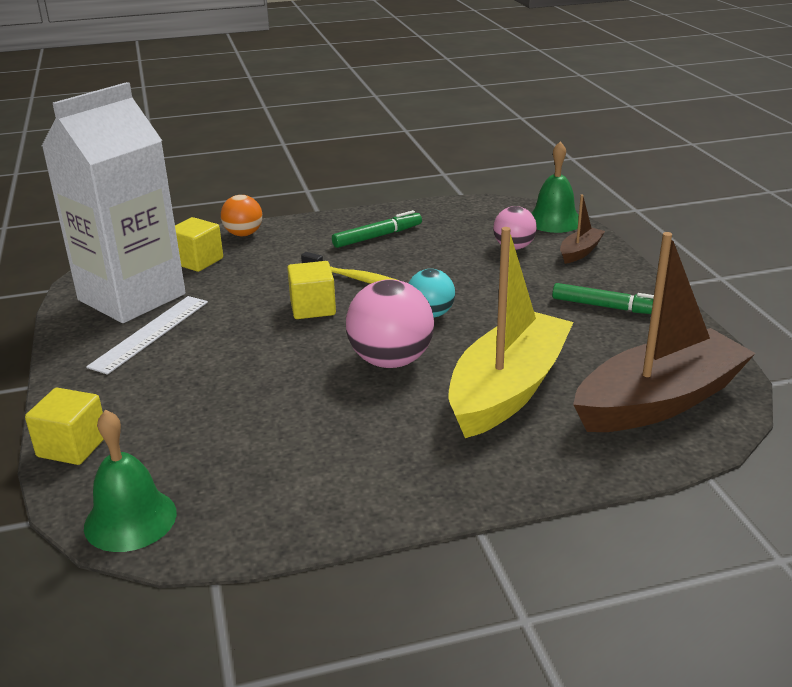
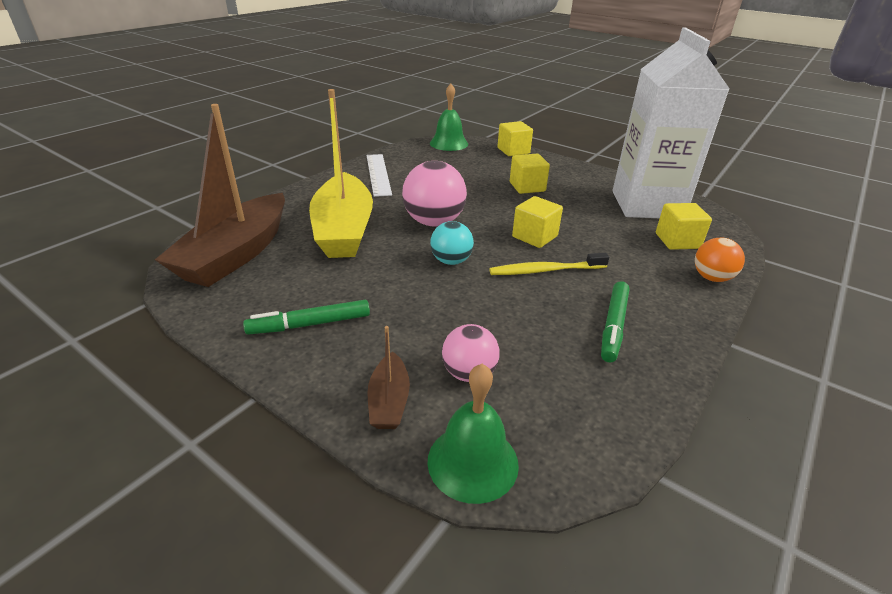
camera: 140 degrees right, 5 degrees up
white ruler [86,296,208,375] -> white ruler moved to [367,154,392,197]
none -> yellow cube [510,154,550,194]

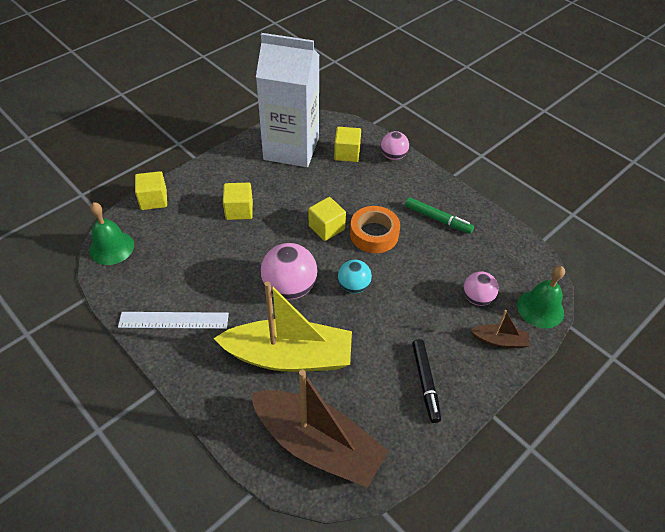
camera: 80 degrees left, 15 degrees up
green marker [243,300,370,335] -> black marker [412,339,441,423]
yellow toothbrush [489,253,609,275] -> orange tape [350,206,400,253]
orange ball [695,238,745,282] -> pink ball [381,131,409,160]

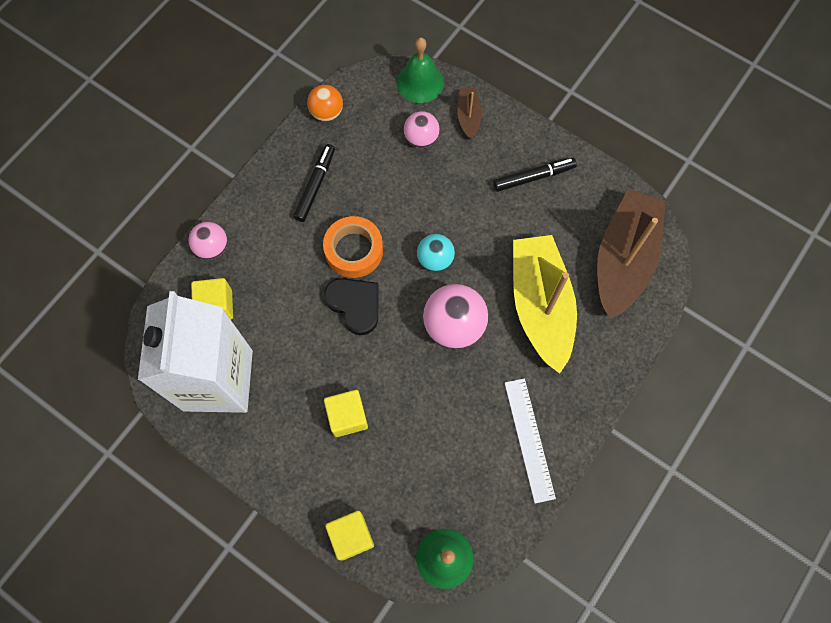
camera: 100 degrees left, 20 degrees up
yellow cube [308,197,346,241] -> black heart [324,278,379,335]
green marker [405,197,474,234] -> black marker [294,144,335,222]
none -> orange ball [307,85,343,121]

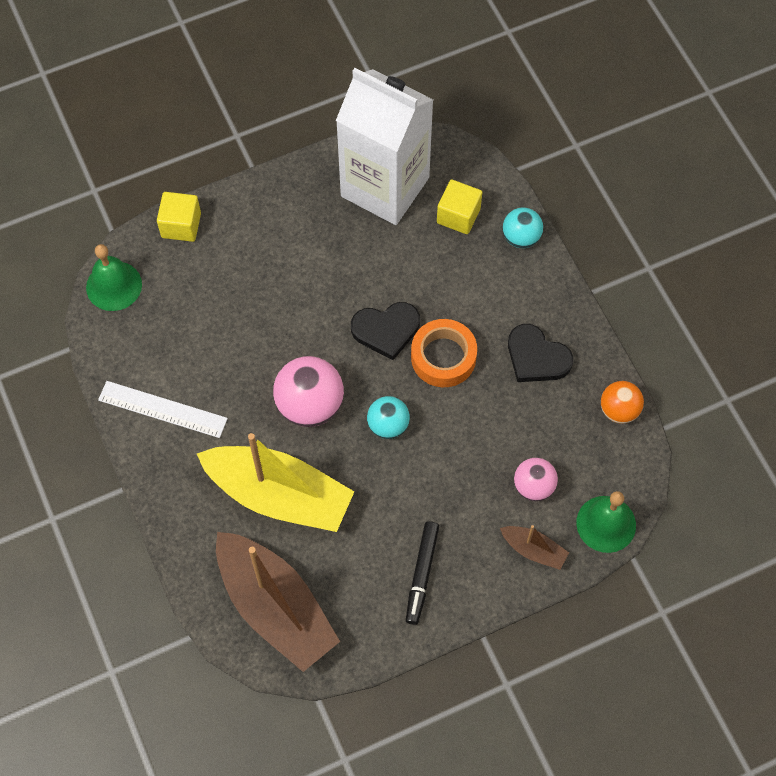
camera: 120 degrees right, 5 degrees down
pink ball [188,222,227,260] -> turquoise ball [503,208,543,248]
black marker [294,144,335,222] -> black heart [508,324,573,382]
yellow cube [324,390,368,437] -> none

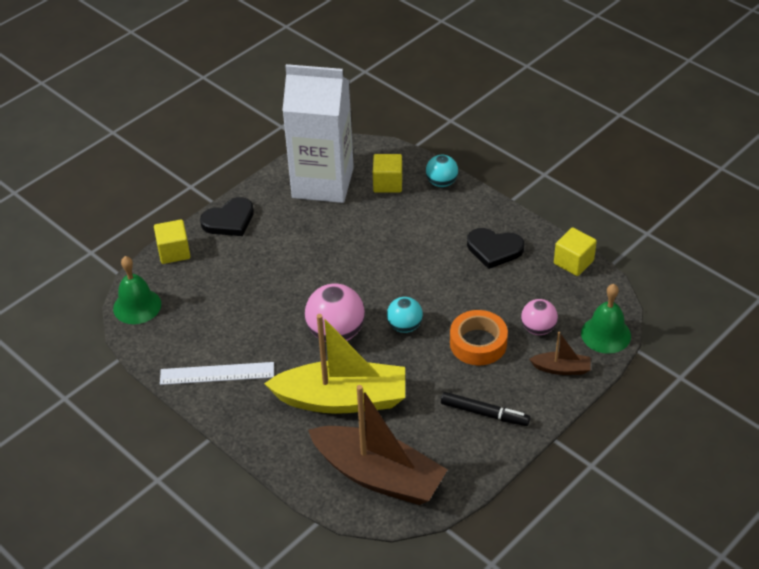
camera: 20 degrees left, 20 degrees down
black heart [351,302,420,360] -> black heart moved to [200,197,254,236]
black marker [406,521,439,625] -> black marker turned 60 degrees counterclockwise [441,392,530,426]
orange tape [411,319,477,387] -> orange tape moved to [450,310,508,365]
orange ball [601,381,644,424] -> yellow cube [554,228,597,276]

